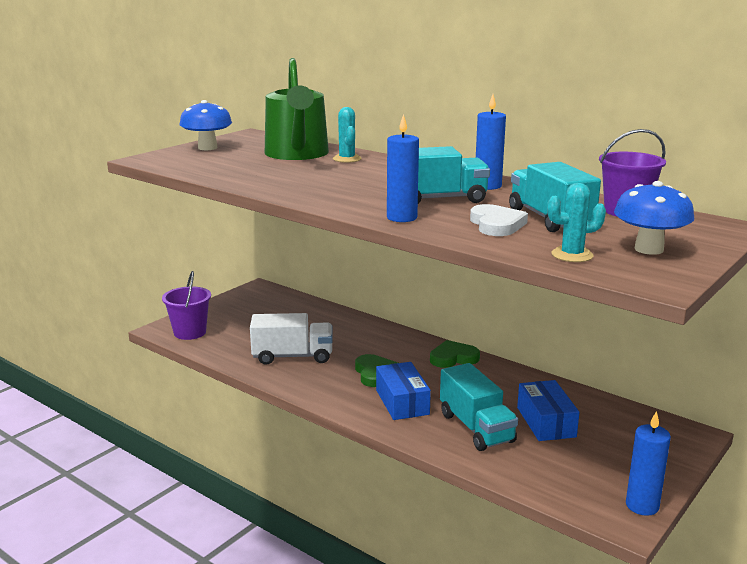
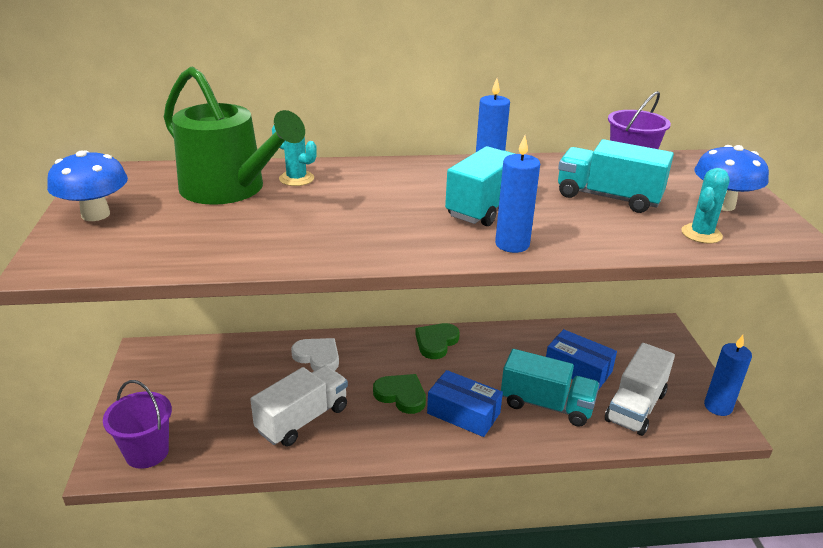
camera: 45 degrees left, 10 degrees up
white heart [470,204,528,236] -> white heart moved to [291,338,339,371]
none -> white truck [605,343,675,436]

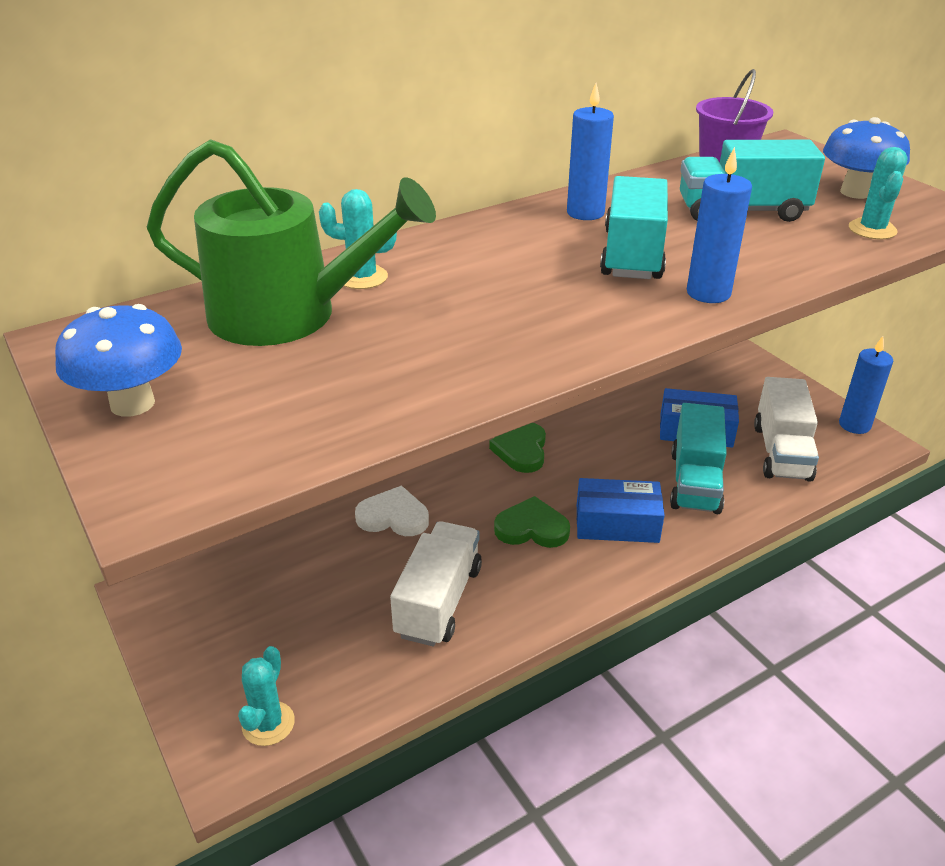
camera: 25 degrees left, 5 degrees up
purple bucket [103,380,172,469] -> turquoise cactus [238,646,295,746]
turquoise truck [501,349,600,427] -> turquoise truck turned 105 degrees clockwise [670,403,727,514]

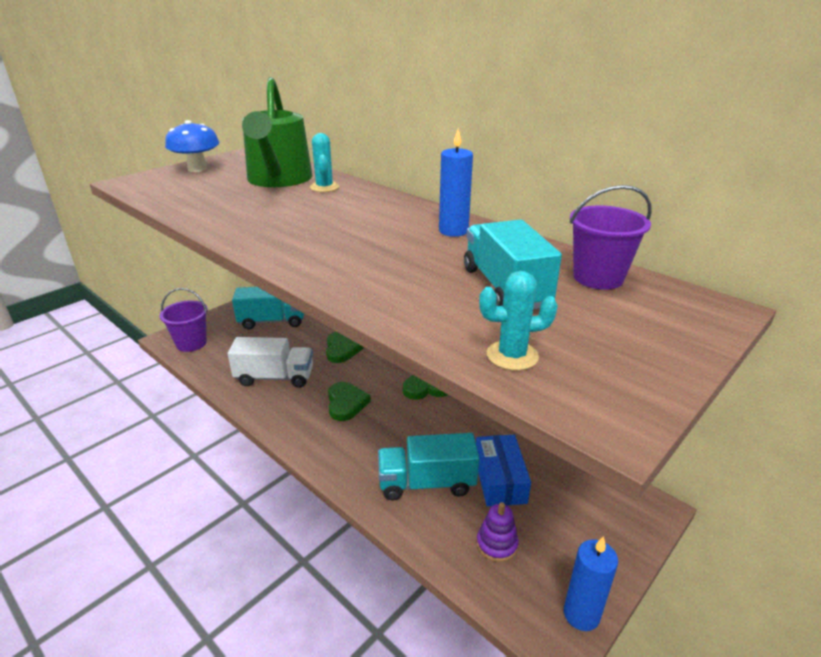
camera: 75 degrees right, 5 degrees down
turquoise cactus [238,646,295,746] -> purple bucket [159,288,208,352]
white heart [355,486,429,536] -> green heart [326,332,364,363]
blue box [577,478,665,543] -> none
turquoise truck [600,176,668,279] -> turquoise truck moved to [232,287,304,330]
blue candle [687,147,752,303] -> none
white truck [754,377,819,482] -> purple stacking toy [476,502,519,562]
blue mushroom [823,117,910,199] -> none

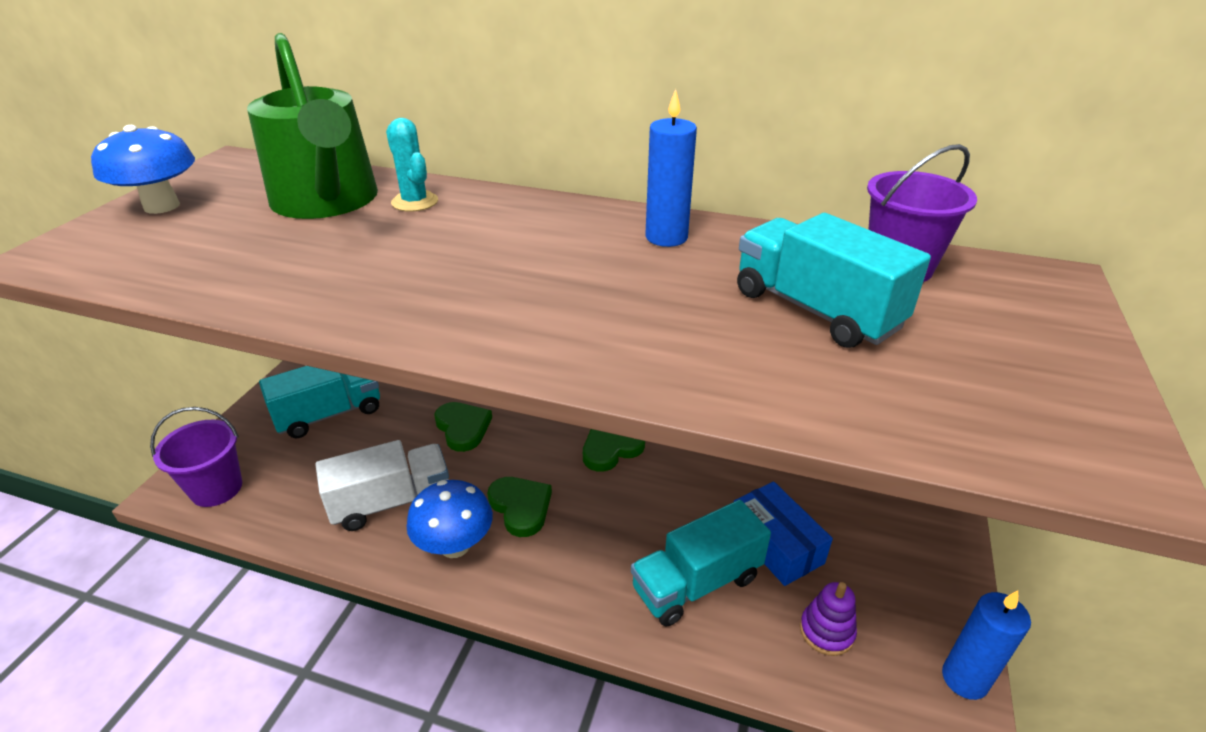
camera: 25 degrees left, 5 degrees up
turquoise cactus [479,271,558,371] -> none
none -> blue mushroom [406,480,493,558]

